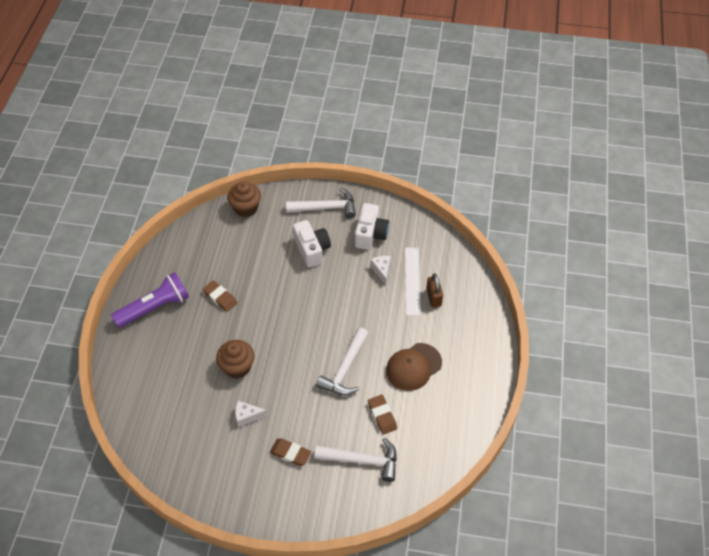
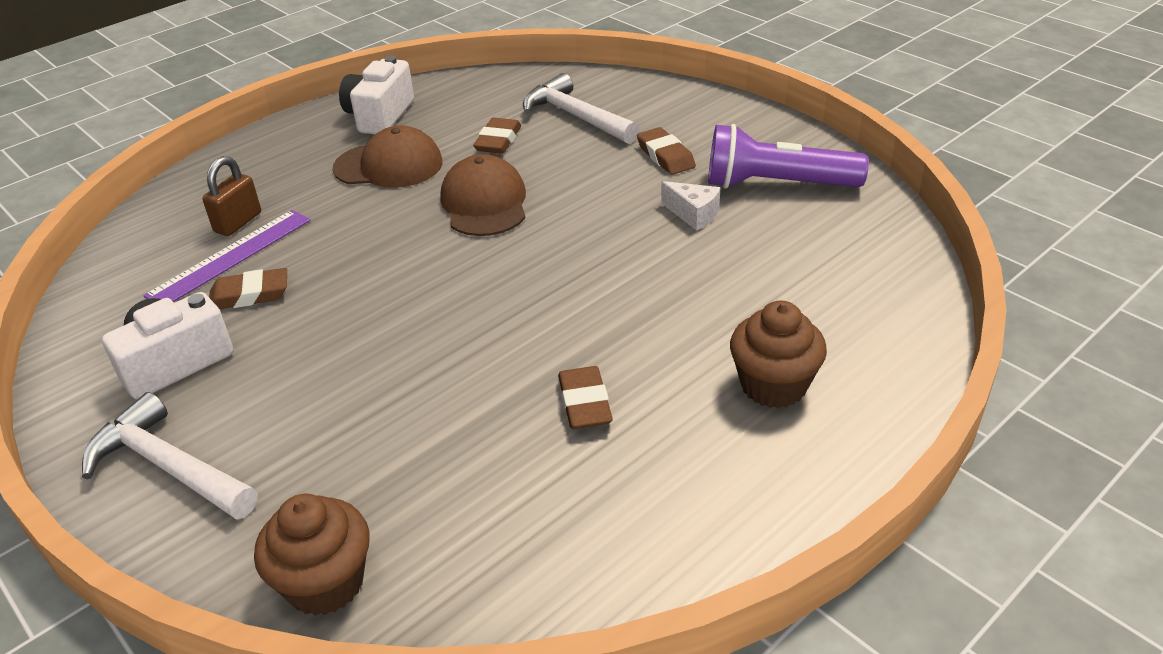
camera: 140 degrees left, 15 degrees down
purple flashlight [111,272,189,328] -> purple flashlight moved to [708,124,869,189]
brown cupcake [216,340,254,379] -> brown cupcake moved to [730,301,827,408]
white camera [293,220,331,268] -> white camera moved to [339,56,414,134]
white hammer [316,327,369,395] -> brown cap [441,154,526,236]
white cheese [371,256,391,285] -> brown eraser [209,268,287,309]
white ruler [405,248,421,316] -> purple ruler [143,210,311,302]

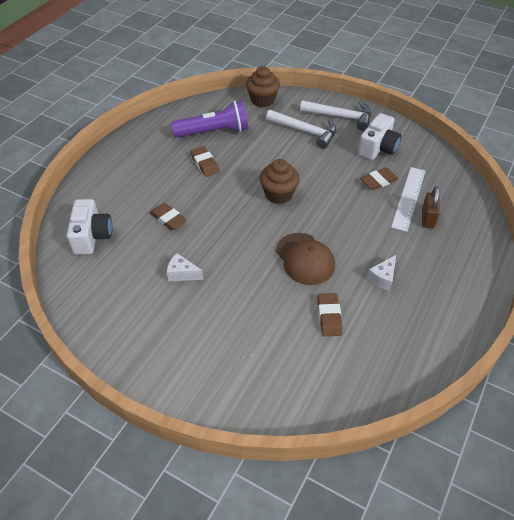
camera: 160 degrees right, 10 degrees up
purple ruler [143,210,311,302] -> white ruler [391,167,425,232]
brown cap [333,125,442,188] -> white cheese [367,255,396,291]
white camera [339,56,414,134] -> white camera moved to [67,199,112,255]
white hammer [523,73,639,144] -> white hammer moved to [266,110,336,149]
brown eraser [637,127,696,175] -> brown eraser moved to [150,203,187,230]
purple flashlight [708,124,869,189] -> purple flashlight moved to [171,100,248,138]
brown cupcake [730,301,827,408] -> brown cupcake moved to [260,159,300,204]

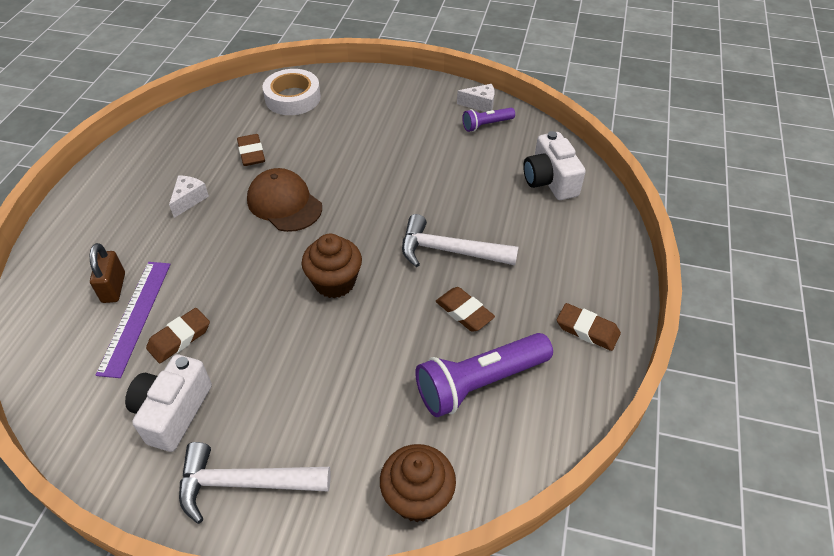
camera: 165 degrees right, 0 degrees up
brown eraser [150,203,187,230] -> brown eraser moved to [557,303,621,351]
white cheese [167,253,203,281] -> white cheese moved to [457,84,495,112]
white hammer [266,110,336,149] -> white hammer moved to [402,214,518,267]
white ruler [391,167,425,232] -> purple ruler [96,262,171,378]
none -> white tape [262,69,321,115]
none -> purple flashlight [462,108,515,132]

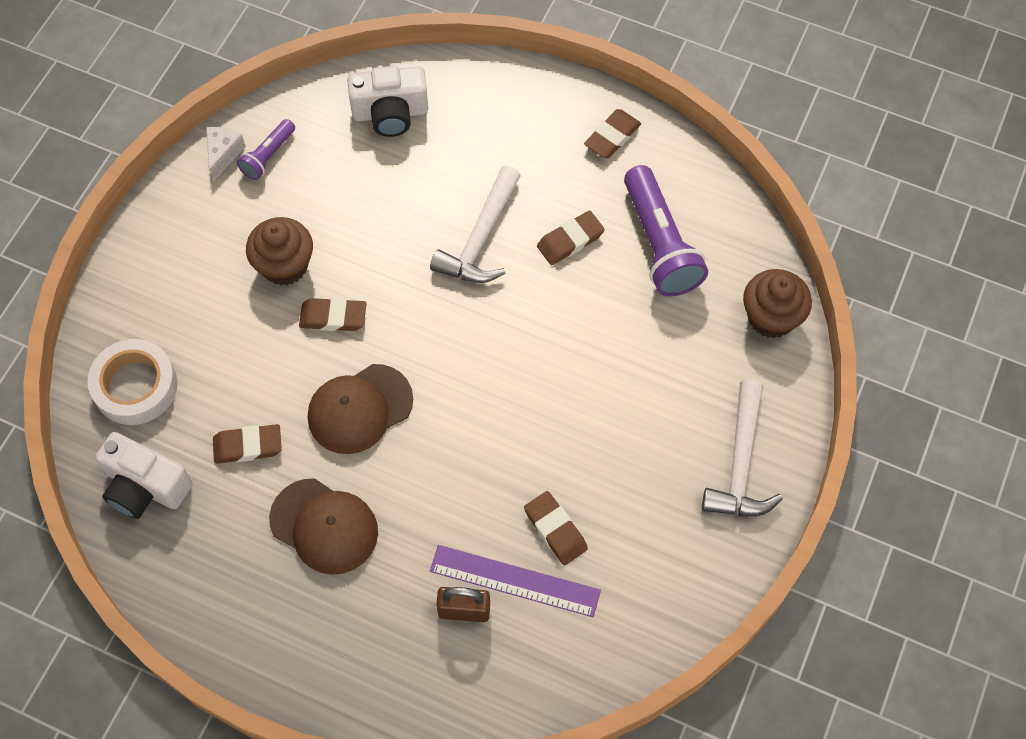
camera: 80 degrees left, 15 degrees up
white camera [125,354,212,452] -> white camera moved to [95,432,192,519]
white cheese [169,175,209,218] -> brown cap [269,478,378,575]
brown cupcake [302,234,362,298] -> brown cupcake moved to [246,217,313,286]
purple flashlight [462,108,515,132] -> purple flashlight turned 45 degrees clockwise [237,119,295,180]
none -> brown eraser [299,298,367,331]

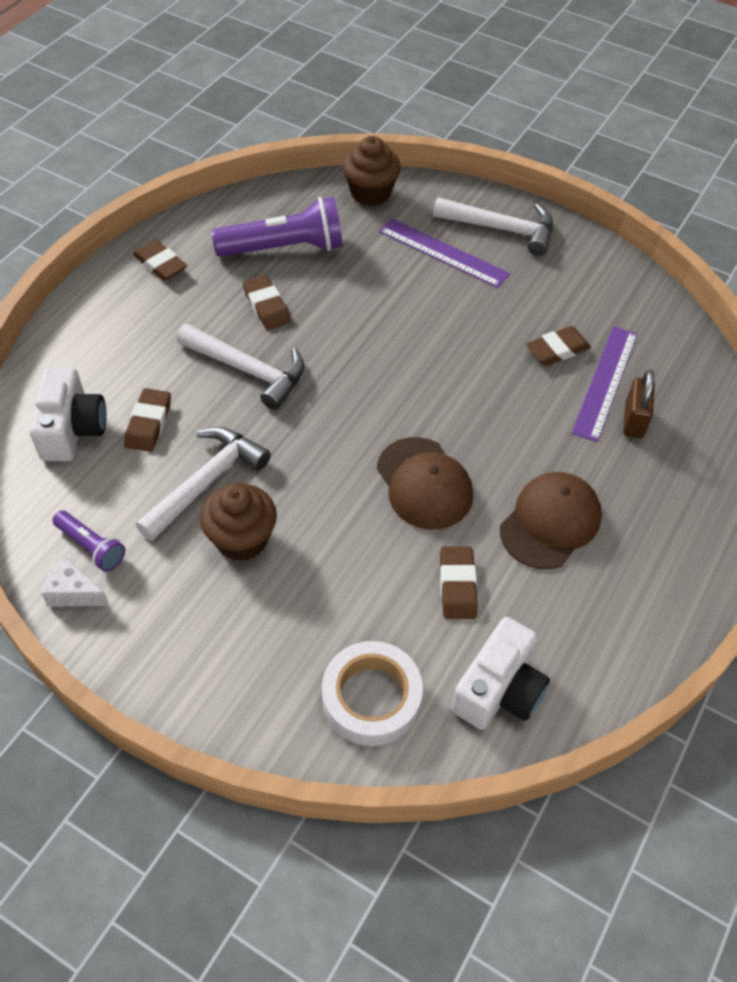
camera: 85 degrees left, 10 degrees down
brown eraser [299,298,367,331] -> brown eraser moved to [124,388,171,452]
none -> white hammer [136,427,271,541]
none -> purple ruler [379,218,510,288]

